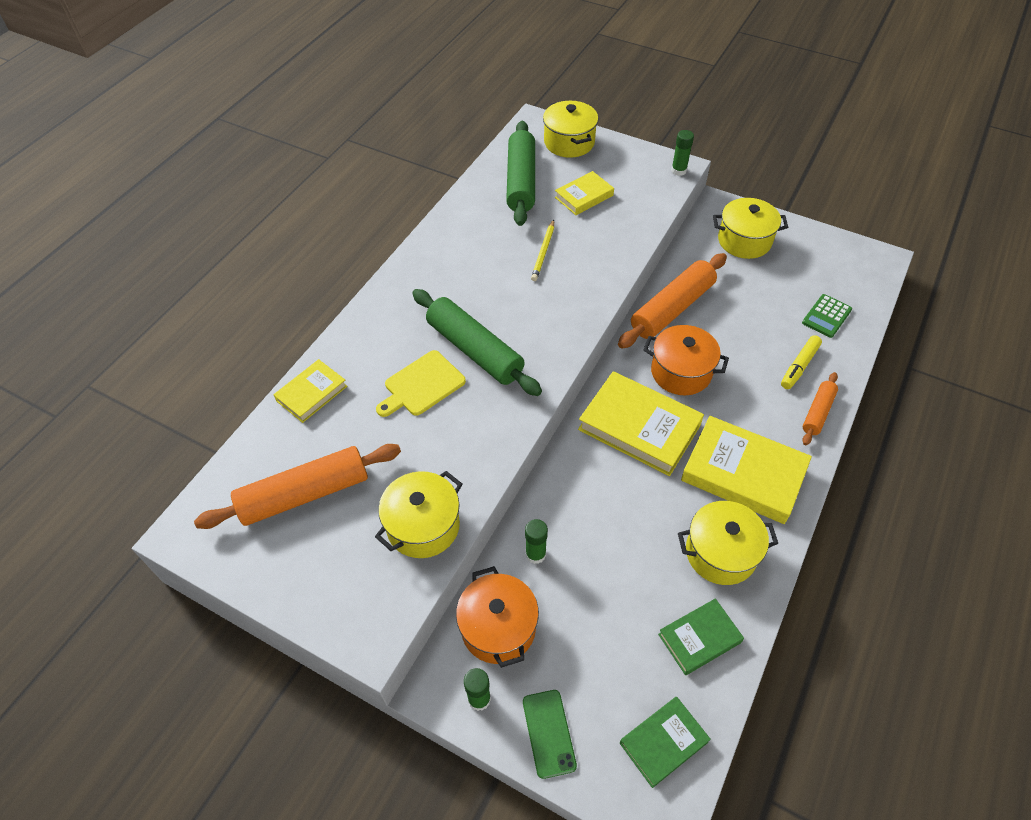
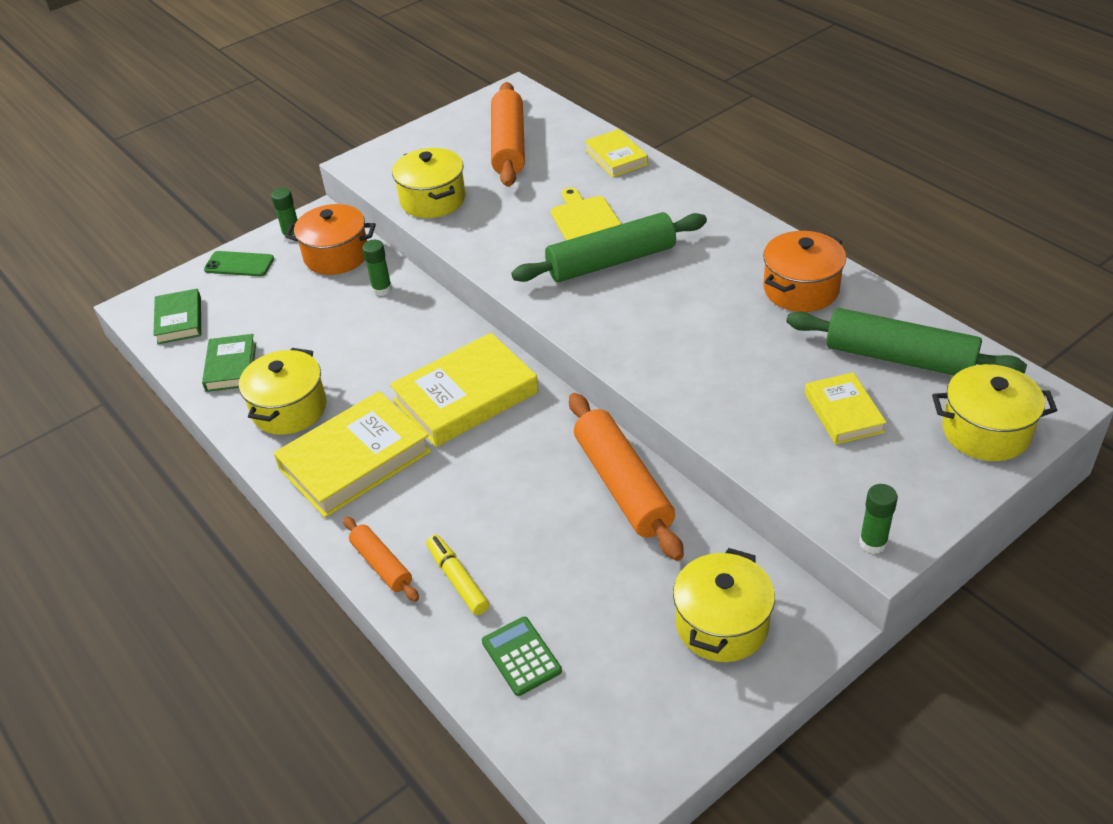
camera: 115 degrees right, 10 degrees down
yellow pencil [531,220,554,281] -> none
orange pot [643,325,729,395] -> orange pot moved to [763,231,846,312]

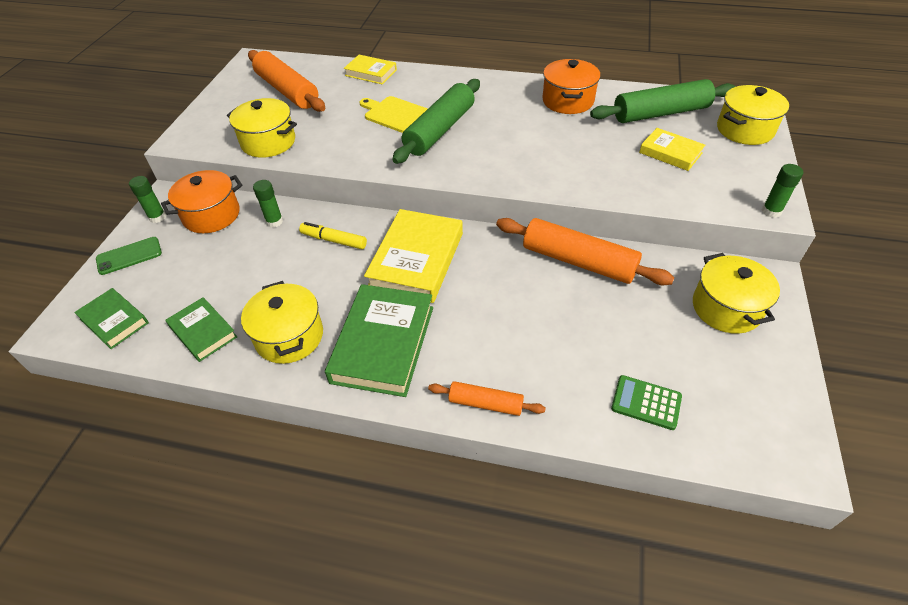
camera: 40 degrees left, 5 degrees up
yellow book [274,391,431,518] -> green book [325,284,433,397]
yellow marker [426,535,489,615] -> yellow marker moved to [299,222,367,249]

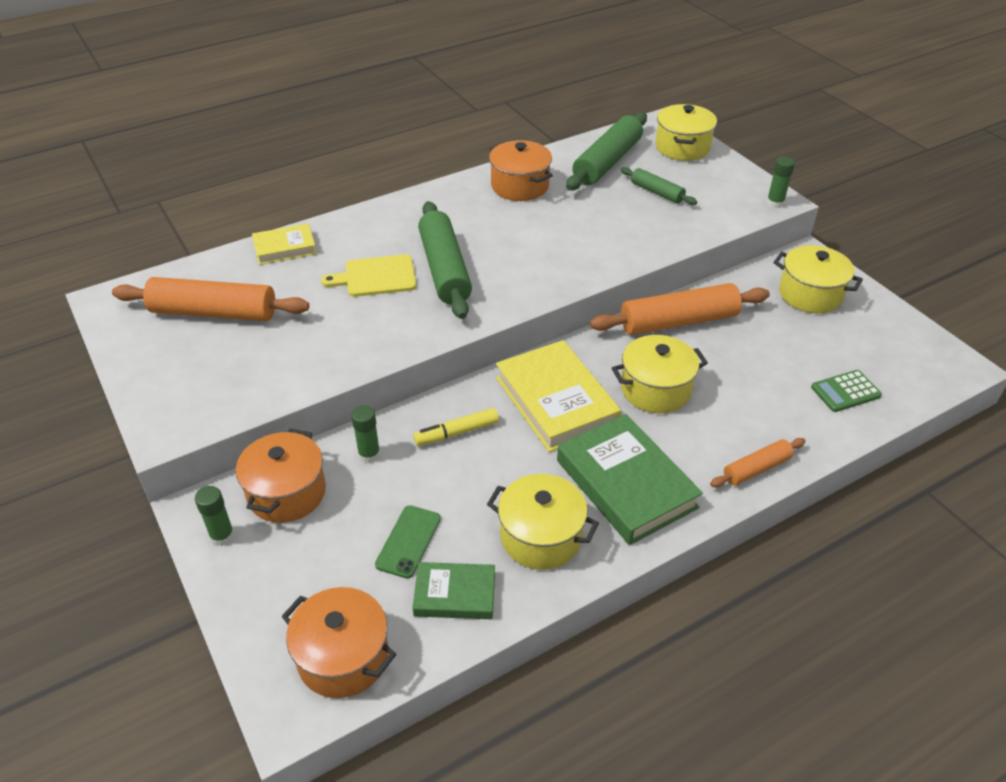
camera: 45 degrees left, 5 degrees down
green book [74,288,149,349] -> orange pot [281,587,396,698]
green phone [96,237,162,275] -> green phone moved to [375,505,441,579]
yellow pot [227,98,297,158] -> yellow pot moved to [612,335,708,413]
yellow book [639,128,705,171] -> green rolling pin [621,167,697,205]

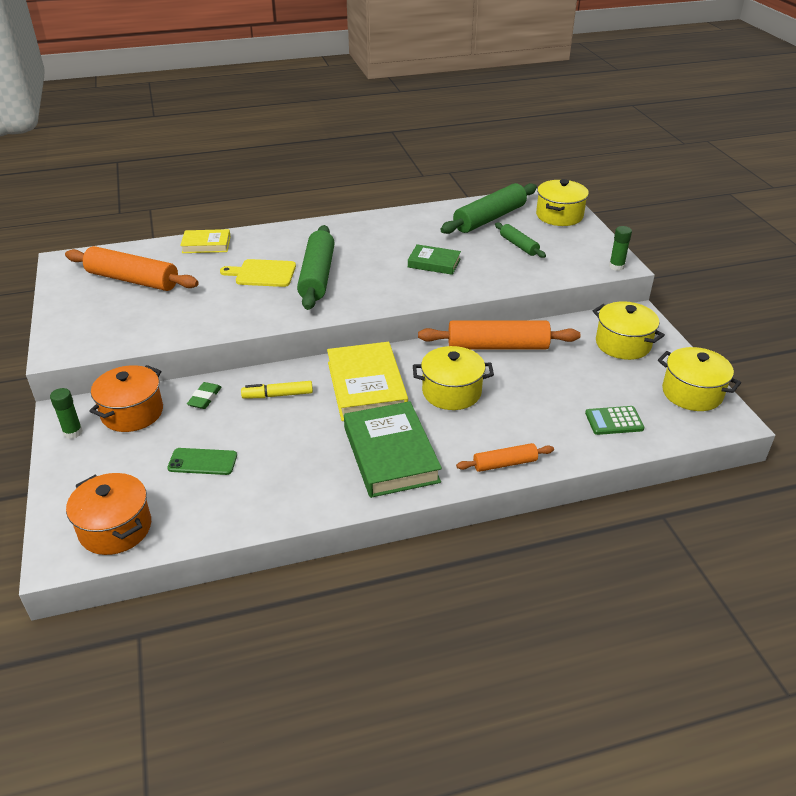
camera: 15 degrees right, 5 degrees down
green glue stick [351,405,380,463] -> green eraser [187,382,222,409]
green phone [375,505,441,579] -> green phone turned 60 degrees clockwise [167,448,237,475]
green book [412,562,495,619] -> green book moved to [408,244,461,275]
yellow pot [487,474,599,570] -> yellow pot moved to [658,347,741,411]
orange pot [489,140,553,201] -> none

